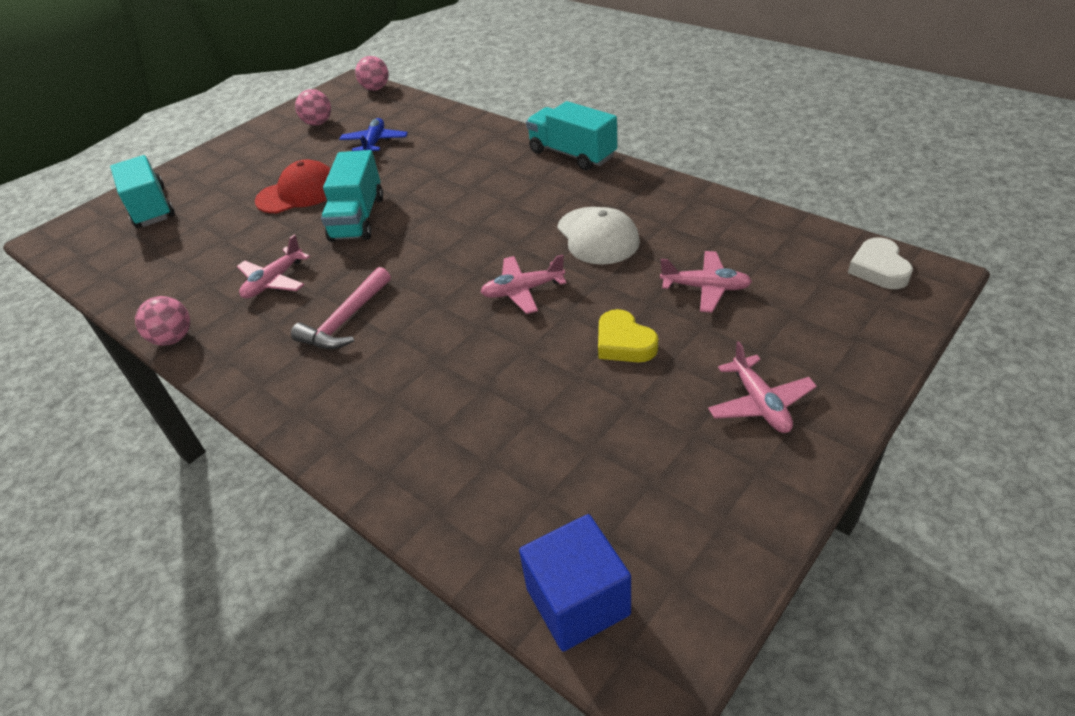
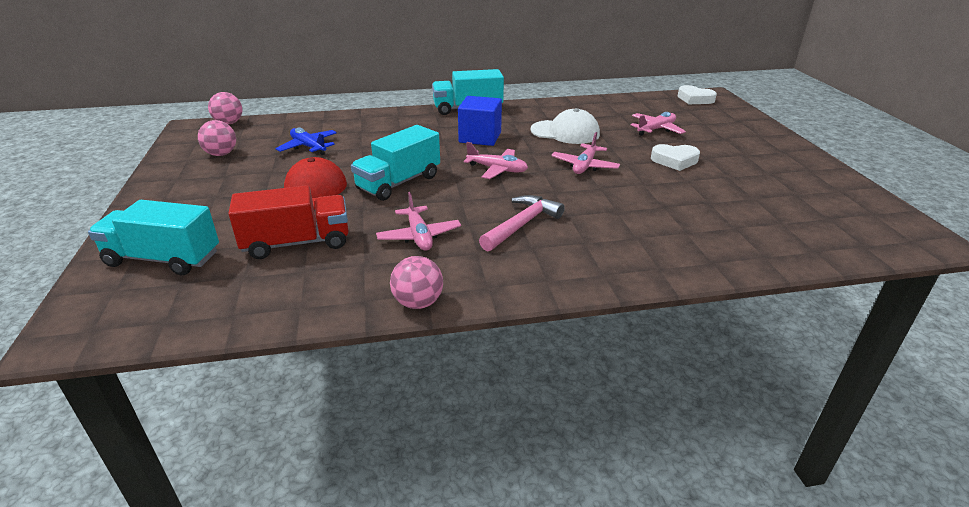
camera: 55 degrees left, 10 degrees down
pink hammer [291,267,391,349] -> pink hammer turned 120 degrees counterclockwise [479,195,565,251]
turquoise truck [321,150,383,242] -> turquoise truck turned 90 degrees clockwise [351,125,440,201]
blue cube [519,514,631,652] -> blue cube moved to [458,96,502,146]
yellow heart [598,309,658,362] -> white heart [651,144,700,171]
pink plane [708,341,817,433] -> pink plane moved to [464,142,528,179]
none -> red truck [228,185,349,259]

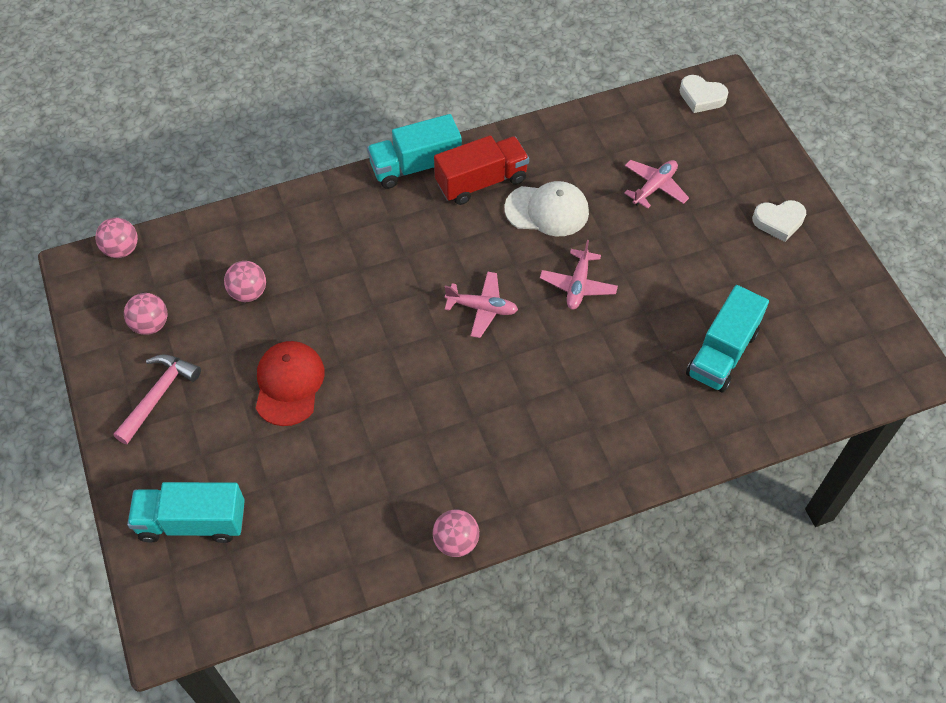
camera: 10 degrees left, 25 degrees up
red truck [228,185,349,259] -> red truck moved to [434,135,529,205]
blue plane [275,128,337,155] -> pink ball [224,261,266,302]
turquoise truck [351,125,440,201] -> turquoise truck moved to [686,285,769,393]
pink plane [376,192,461,251] -> none
blue cube [458,96,502,146] -> none
pink hammer [479,195,565,251] -> pink hammer moved to [113,354,201,444]
white heart [651,144,700,171] -> white heart moved to [752,200,806,242]

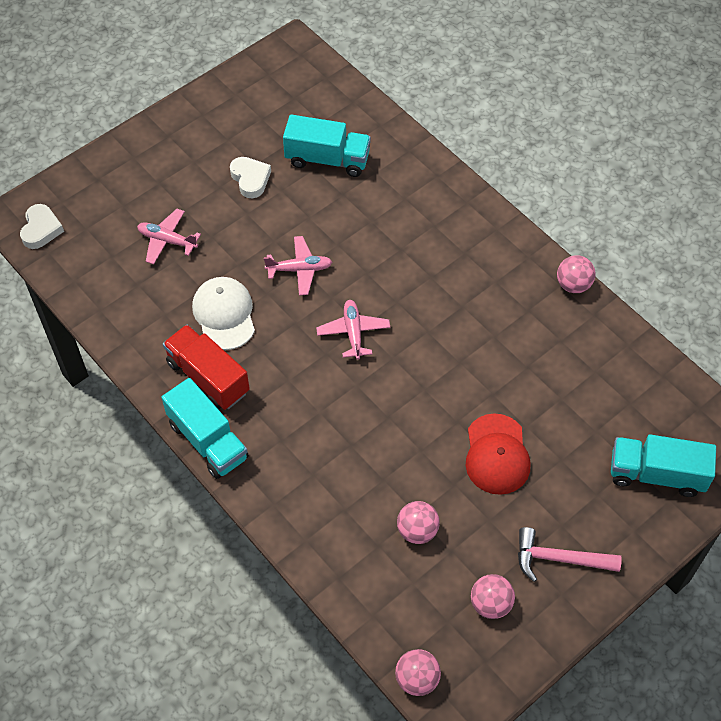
camera: 110 degrees left, 0 degrees up
turquoise truck [127,482,245,543] -> turquoise truck turned 120 degrees clockwise [611,434,716,497]
red cap [256,341,325,426] -> red cap turned 75 degrees counterclockwise [466,414,530,495]
white heart [752,200,806,242] -> white heart moved to [230,157,271,198]

